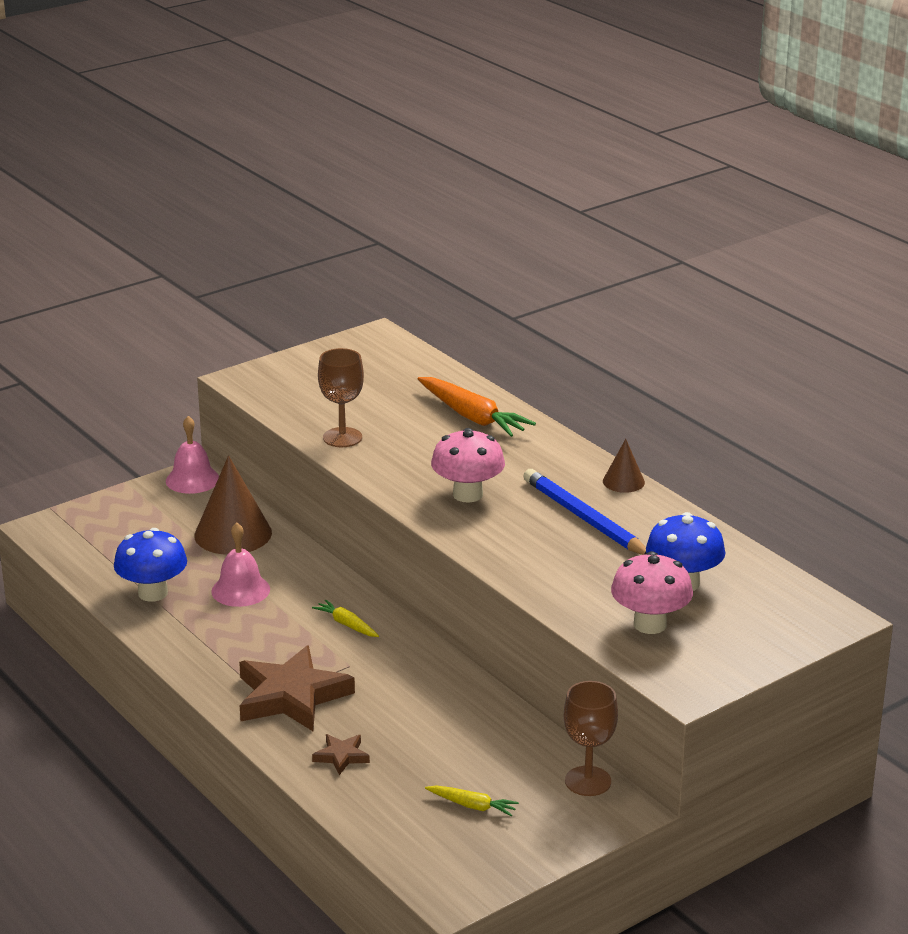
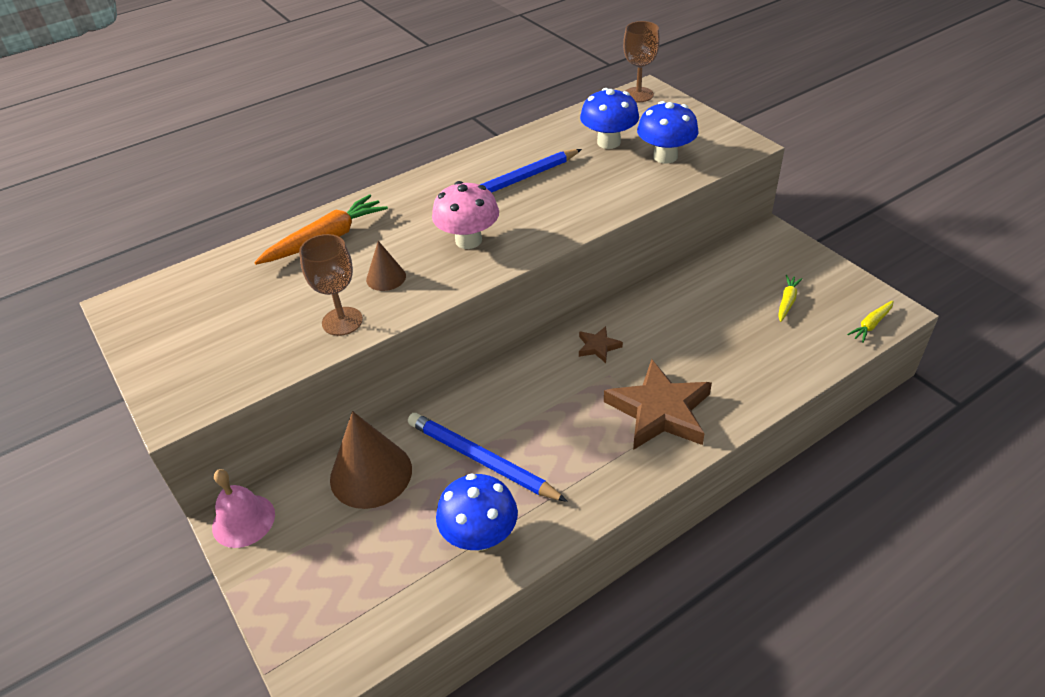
camera: 85 degrees left, 15 degrees up
pink bell [211,523,270,607] -> blue pencil [408,413,568,502]
yellow carrot [312,600,379,637] -> yellow carrot moved to [847,300,894,343]
brown star [312,734,370,775] -> brown star moved to [579,326,623,363]
brown goblet [564,681,618,796] -> brown goblet moved to [623,21,660,102]
brown cone [603,439,645,493] -> brown cone moved to [366,241,406,291]
pink mushroom [611,551,693,634] -> blue mushroom [637,101,698,164]

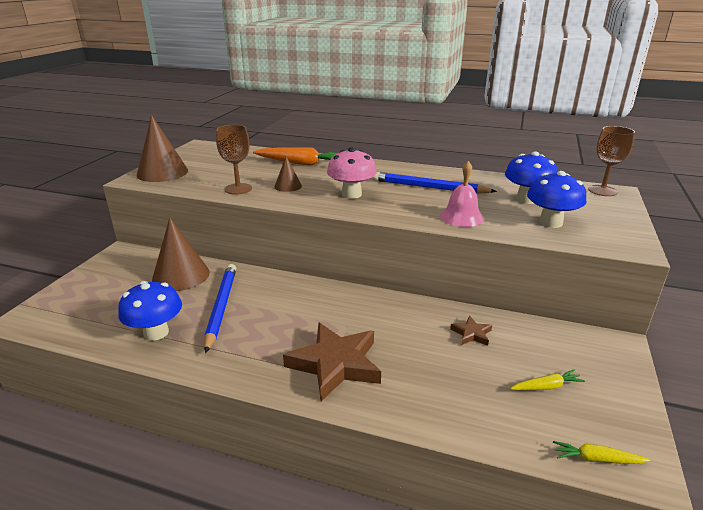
camera: 50 degrees right, 15 degrees down
pink bell [212,469,275,548] -> pink bell moved to [440,161,484,227]
brown star [579,326,623,363] -> brown star moved to [450,316,492,346]
none -> brown cone [137,115,188,182]

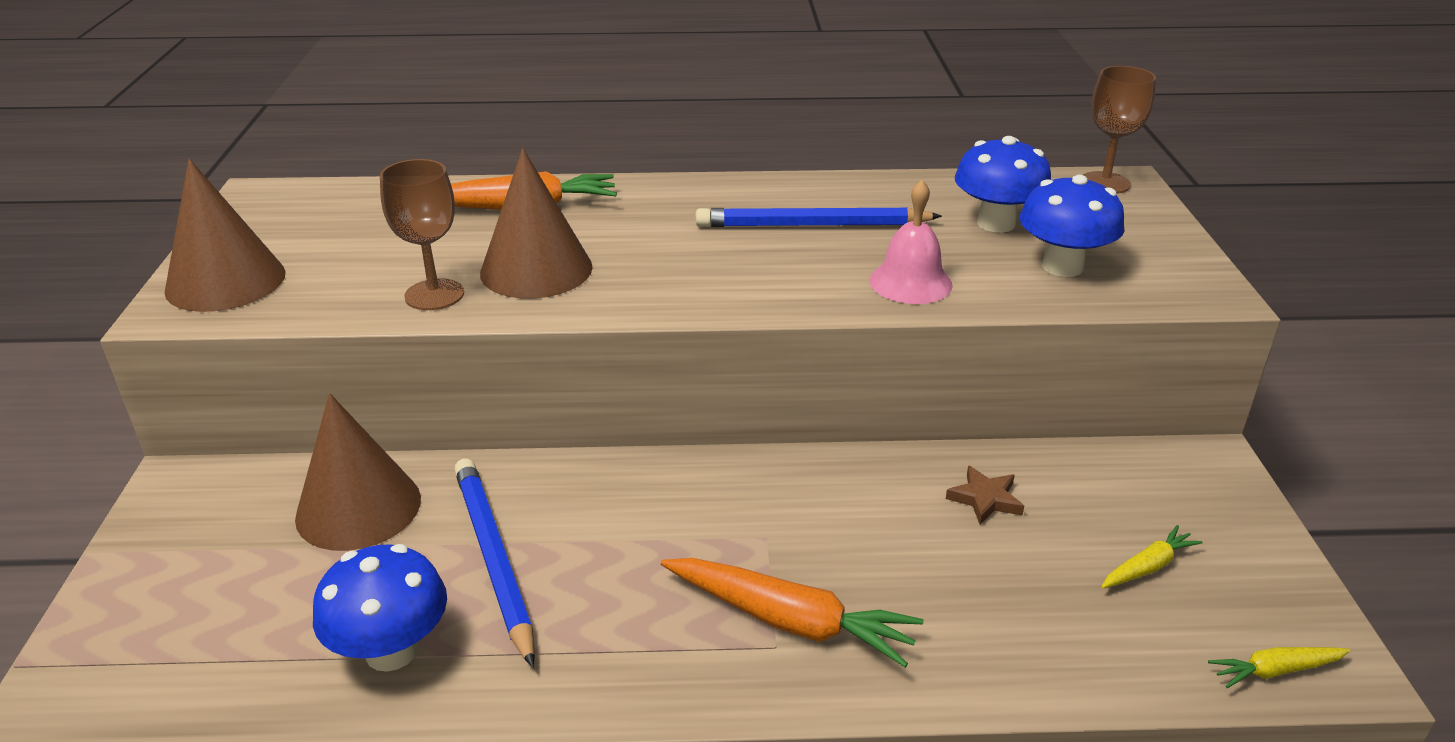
camera: 20 degrees left, 5 degrees up
brown cone [274,156,302,192] -> brown cone [480,148,593,299], size x1.92
brown star [283,323,381,401] -> orange carrot [661,558,924,667]
pink mushroom [327,147,377,199] -> none

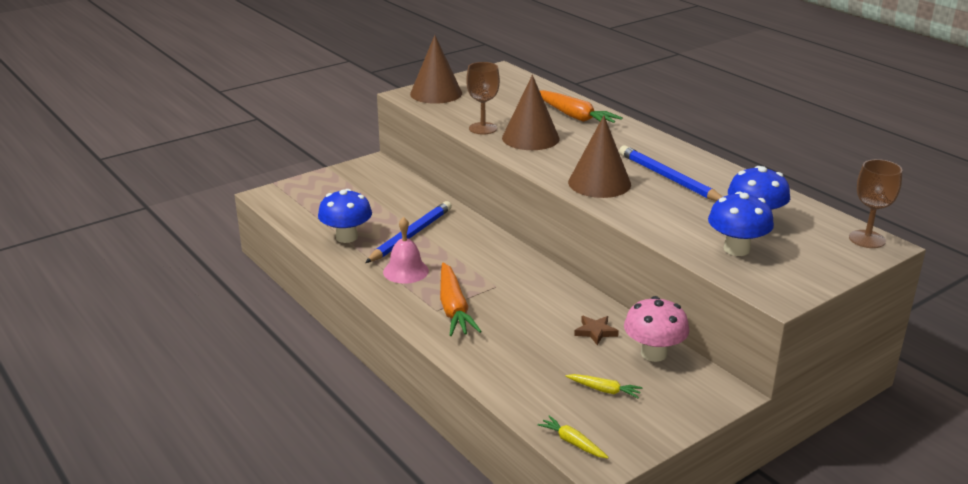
camera: 55 degrees right, 5 degrees down
brown cone [295,393,421,551] -> brown cone moved to [568,116,631,198]
pink bell [869,180,953,304] -> pink bell moved to [383,217,429,284]
none -> pink mushroom [624,296,689,362]

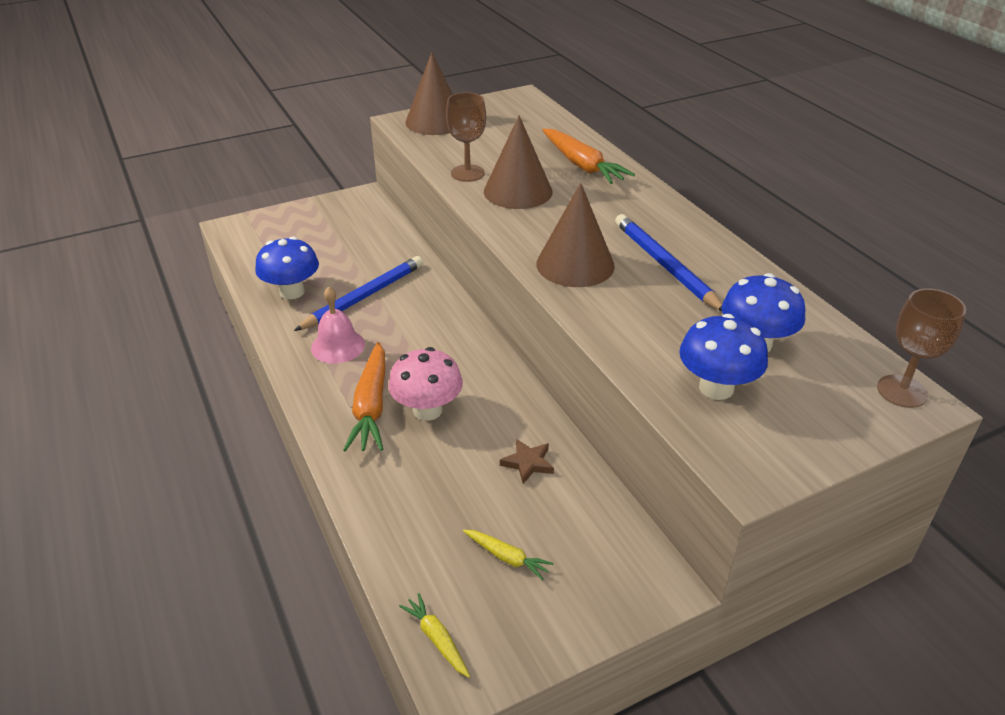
camera: 10 degrees right, 10 degrees up
pink mushroom [624,296,689,362] -> pink mushroom moved to [388,347,463,421]

